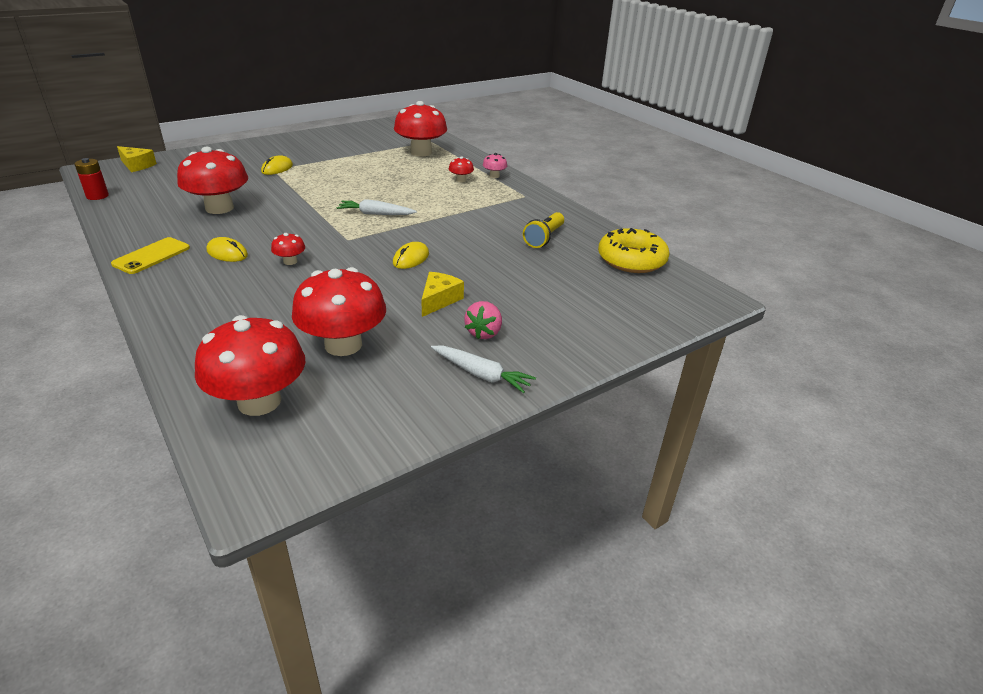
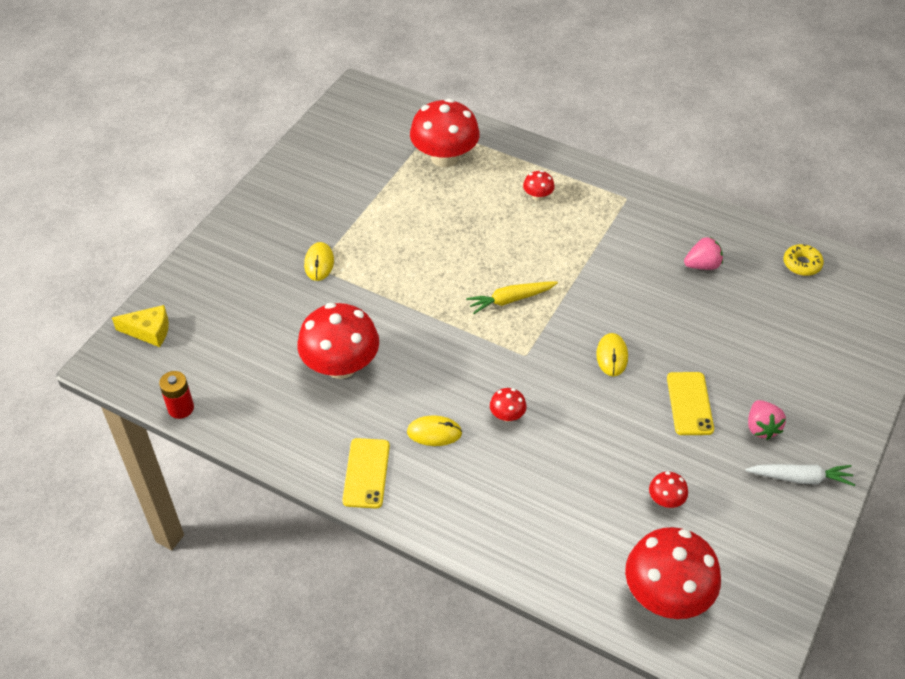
camera: 25 degrees left, 15 degrees up
red mushroom [292,267,386,356] -> red mushroom [649,471,688,508], size x0.44
white carrot [336,199,417,215] -> yellow carrot [466,281,558,314]
yellow cheese [421,272,464,317] -> yellow phone [667,372,714,435]
pink mushroom [483,153,507,178] -> none
yellow flashlight [523,212,564,248] -> pink strawberry [684,237,723,270]
yellow donut [598,228,670,273] -> yellow donut [783,244,824,276], size x0.53

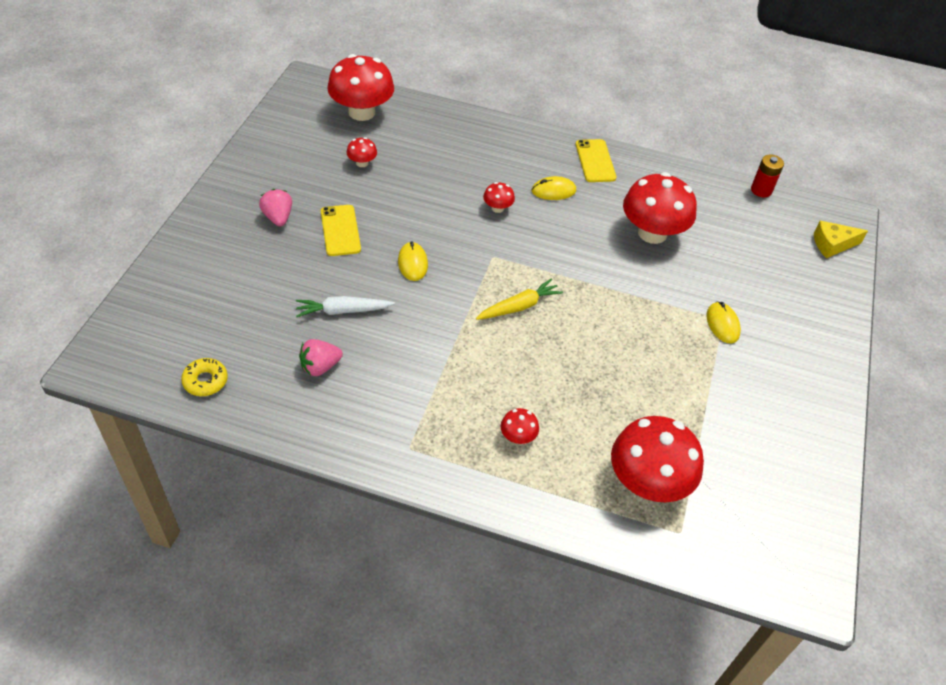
camera: 165 degrees right, 0 degrees up
white carrot [746,464,855,486] -> white carrot moved to [296,296,395,317]

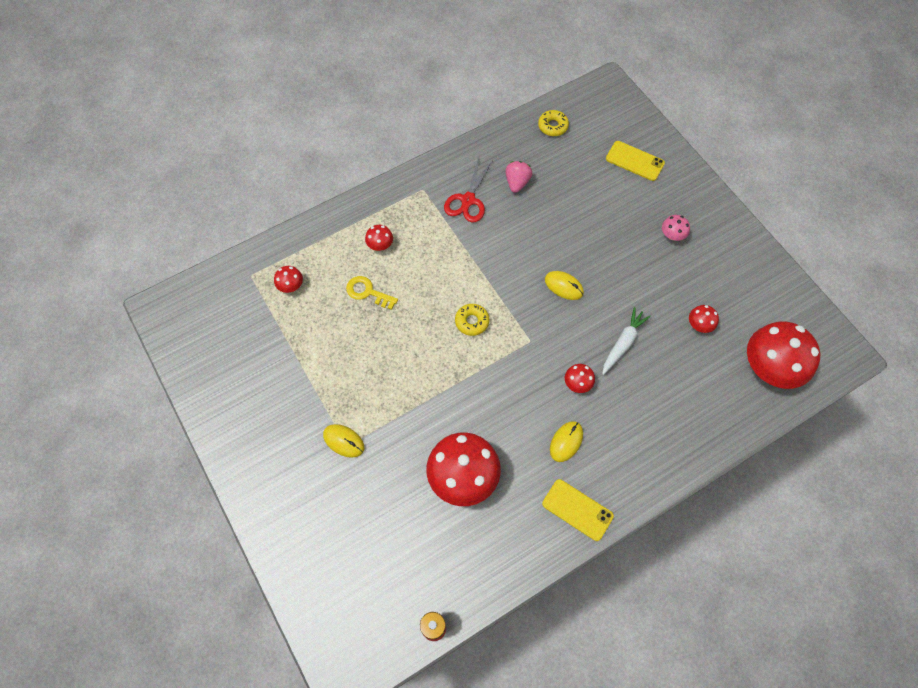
camera: 135 degrees right, 15 degrees up
pink strawberry [259,189,292,226] -> pink mushroom [662,215,690,241]
white carrot [296,296,395,317] -> white carrot moved to [602,307,651,375]
yellow phone [321,205,361,256] -> yellow phone moved to [606,141,665,181]
yellow carrot [476,278,563,320] -> yellow donut [455,304,489,336]
red mushroom [611,416,704,502] -> red mushroom [274,266,303,293], size x0.44
yellow cheese [814,221,868,258] -> none
none -> yellow key [346,276,398,310]
none -> red scissors [444,157,493,223]

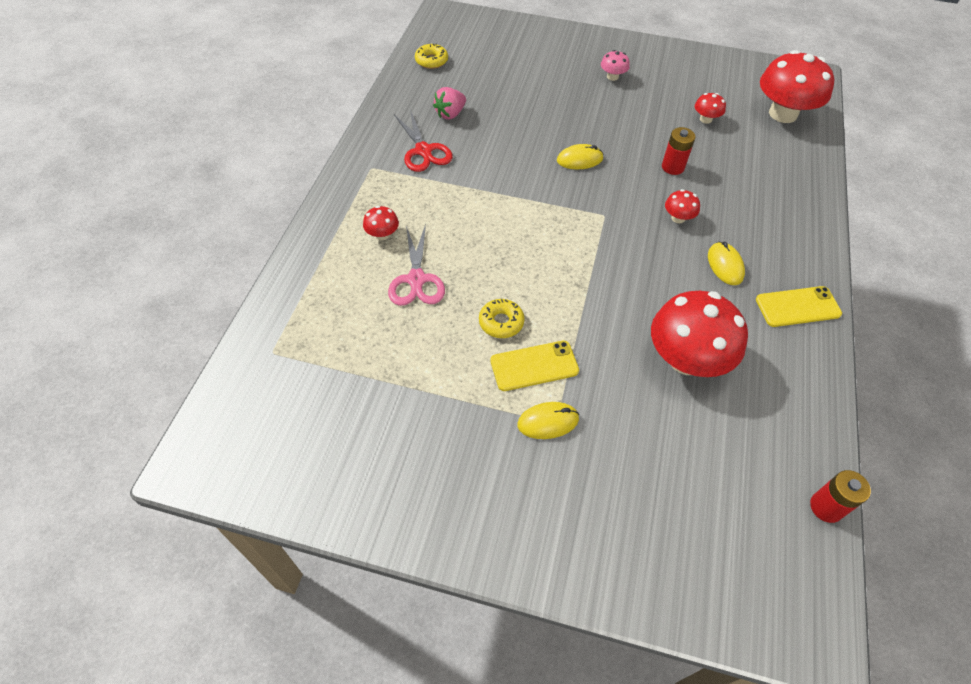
camera: 45 degrees left, 10 degrees down
red mushroom [274,266,303,293] -> none
yellow key [346,276,398,310] -> pink scissors [388,224,445,306]
yellow donut [455,304,489,336] -> yellow donut moved to [479,299,525,338]
pink strawberry [506,161,532,193] -> pink strawberry turned 105 degrees counterclockwise [433,87,466,119]
white carrot [602,307,651,375] -> red battery [662,127,695,175]
yellow phone [606,141,665,181] -> yellow phone moved to [490,341,579,391]

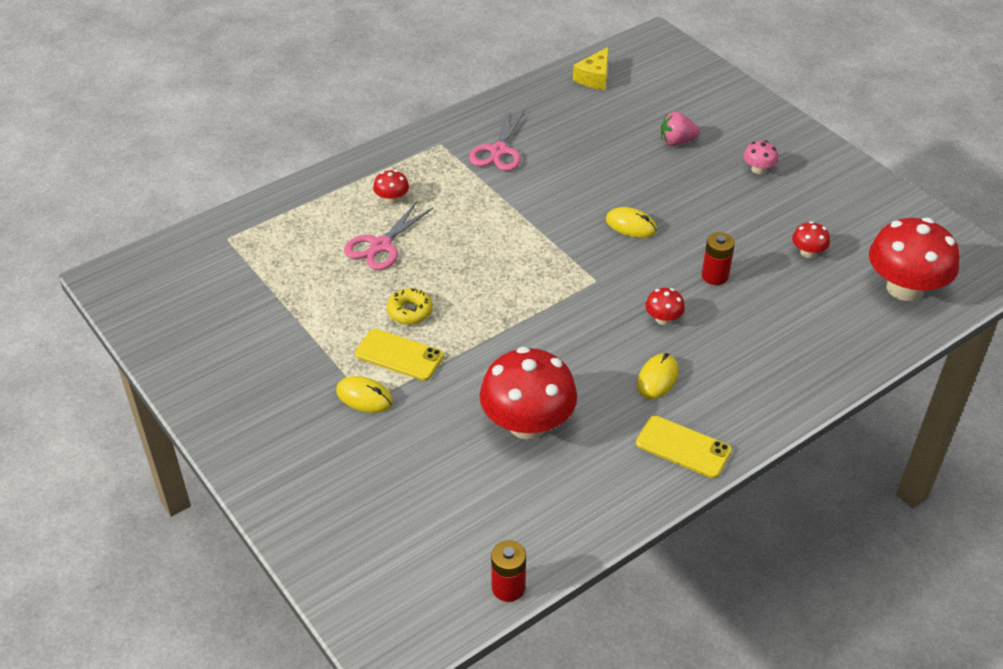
camera: 40 degrees right, 10 degrees down
red scissors [394,110,453,172] -> pink scissors [469,110,525,171]
yellow donut [415,43,448,69] -> yellow cheese [573,47,608,90]
pink strawberry [433,87,466,119] -> pink strawberry moved to [661,111,700,146]

